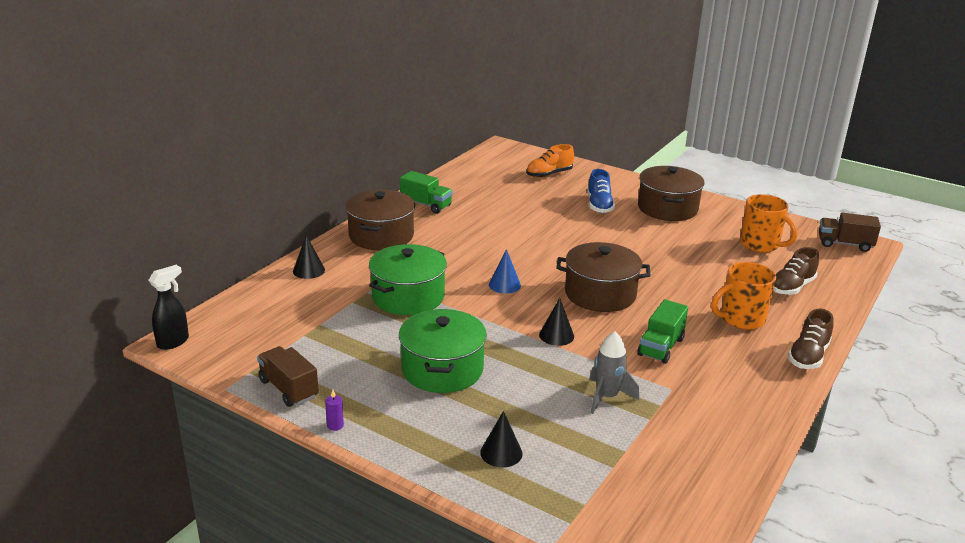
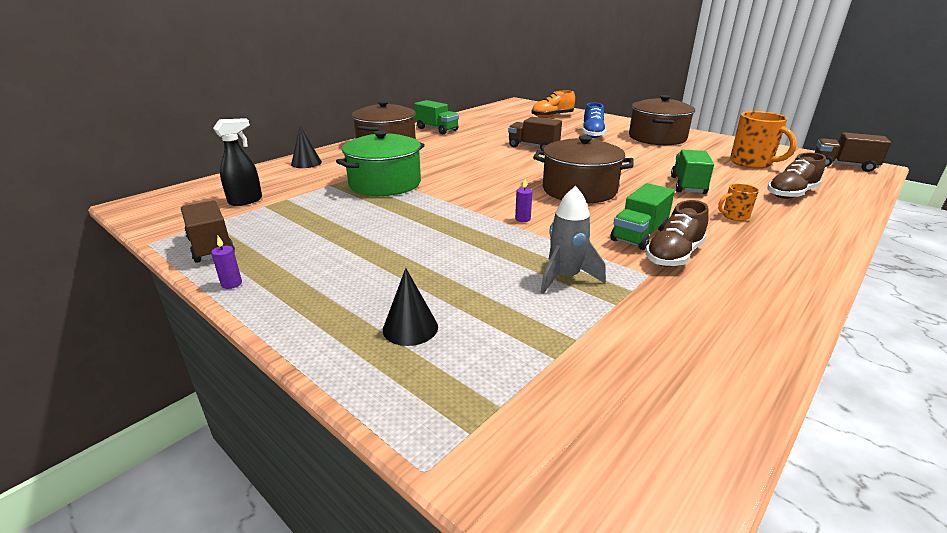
camera: 10 degrees right, 0 degrees up
black spray bottle [149,265,189,350] -> black spray bottle moved to [213,118,262,206]
green pot [399,309,487,393] -> none
blue cone [489,249,521,294] -> none
black cone [539,298,574,346] -> purple candle [515,179,532,222]
orange mug [711,262,776,330] -> orange mug [718,183,759,221], size x0.51
brown shoe [788,309,833,369] -> brown shoe moved to [645,200,709,267]
none -> brown truck [508,117,562,151]
none -> green truck [671,149,714,194]

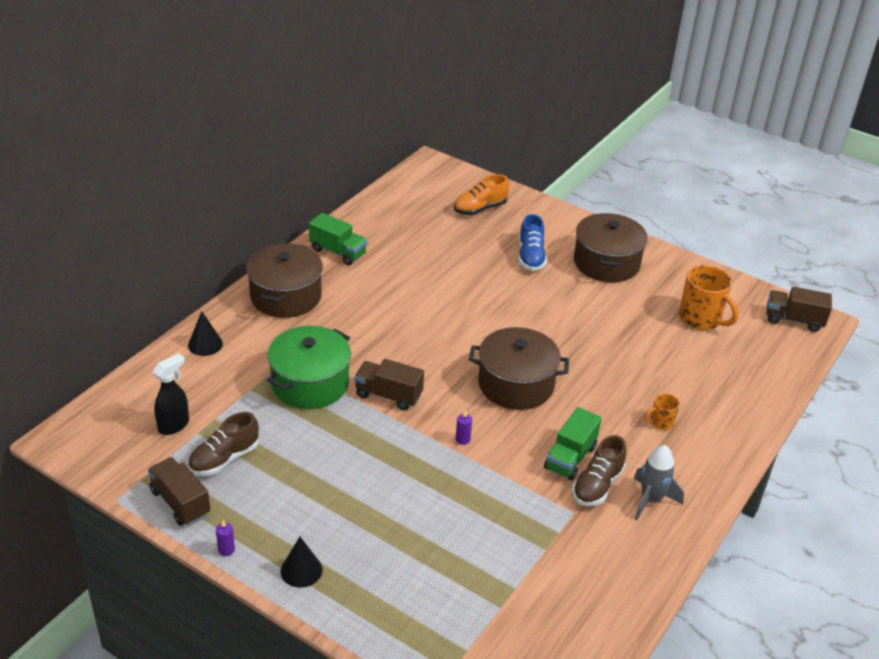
camera: 10 degrees left, 10 degrees up
black cone [383,268,438,346] -> black cone moved to [281,537,322,588]
brown truck [508,117,562,151] -> brown truck moved to [354,359,424,411]
grey rocket [540,186,606,294] -> grey rocket moved to [634,445,684,520]
green truck [671,149,714,194] -> none
brown shoe [767,153,826,199] -> brown shoe moved to [188,412,259,476]

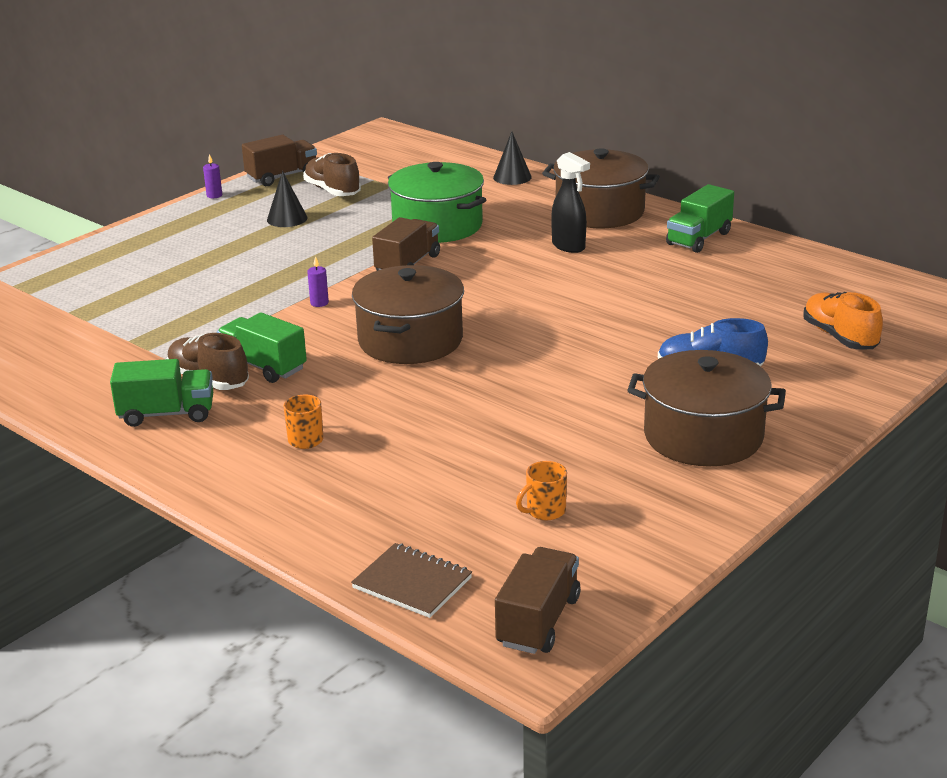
camera: 100 degrees right, 10 degrees down
black spray bottle [153,353,189,435] -> black spray bottle moved to [551,152,590,253]
black cone [281,537,322,588] -> black cone moved to [267,171,308,227]
grey rocket [634,445,684,520] -> green truck [110,359,213,427]
orange mug [679,265,739,330] -> orange mug [516,461,567,520], size x0.51
none -> brown notebook [351,543,472,618]

